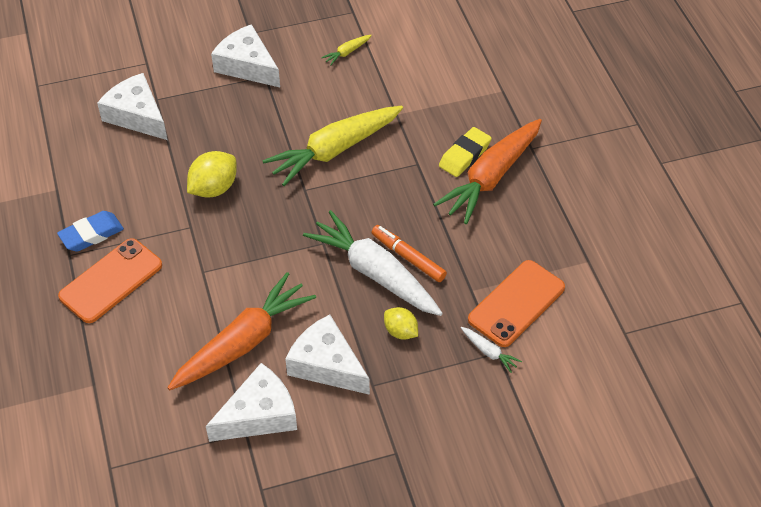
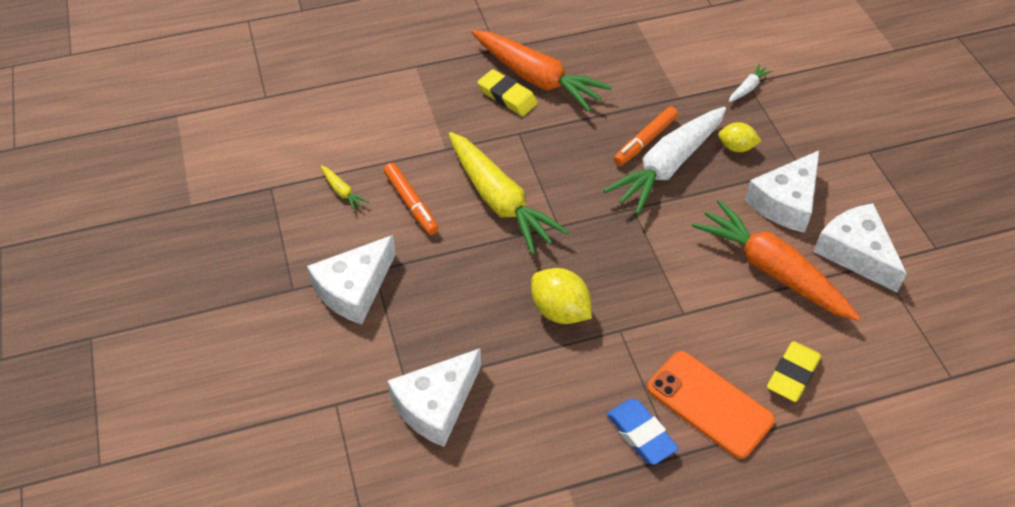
camera: 90 degrees left, 0 degrees up
yellow lemon [384,307,418,340] -> yellow lemon turned 60 degrees clockwise [718,122,761,152]
orange phone [468,260,565,347] -> none
none -> orange marker [383,163,439,235]
none -> yellow eraser [767,341,821,402]

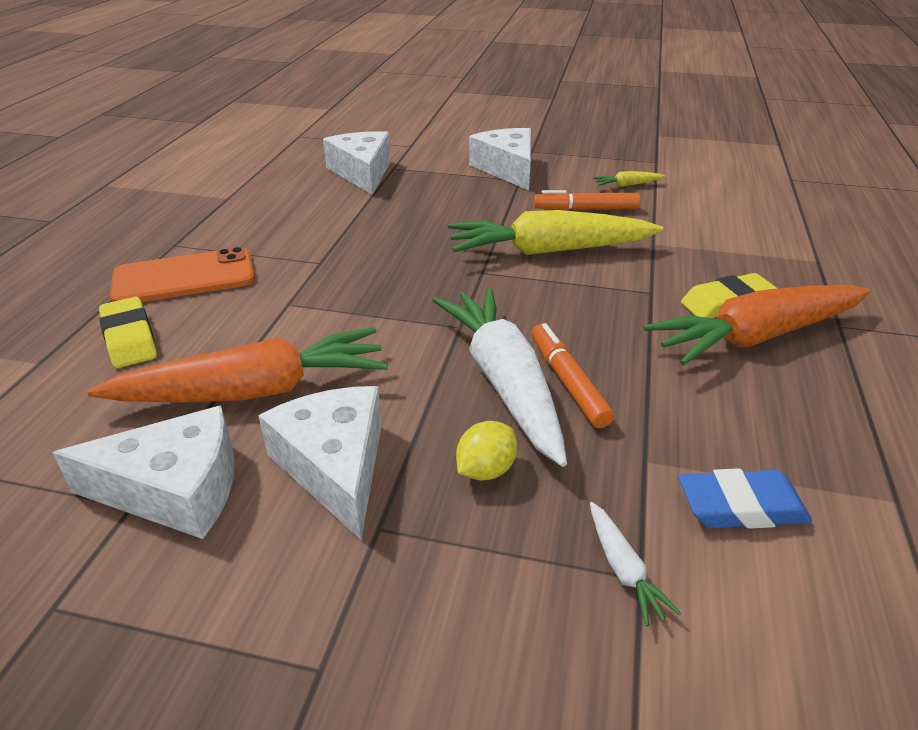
camera: 120 degrees right, 15 degrees down
yellow lemon [531,268,592,324] -> none
blue eraser [607,399,679,465] -> blue eraser moved to [678,468,812,529]

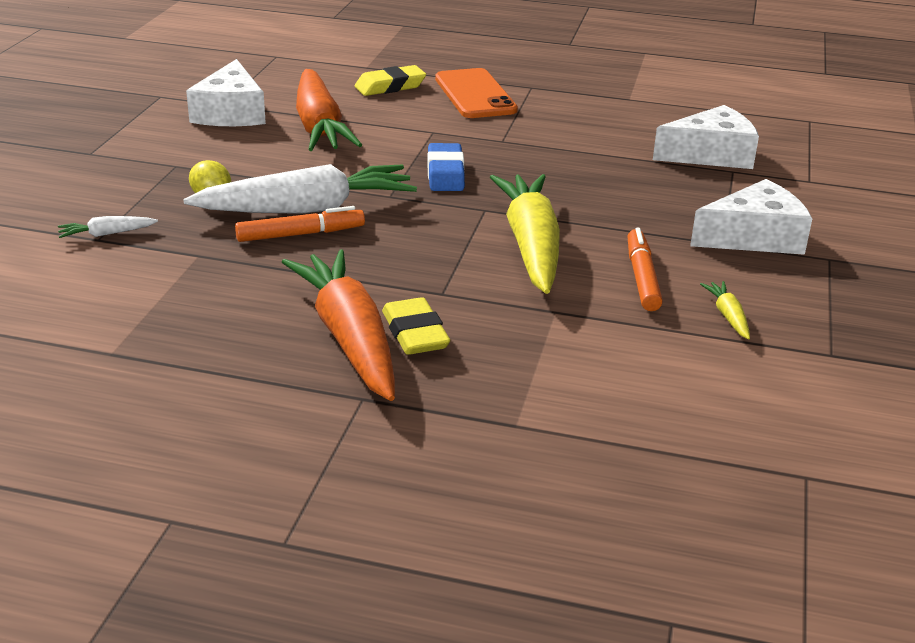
camera: 90 degrees right, 5 degrees down
white cheese [258,386,382,540] -> none
blue eraser [678,468,812,529] -> blue eraser moved to [428,143,465,191]

